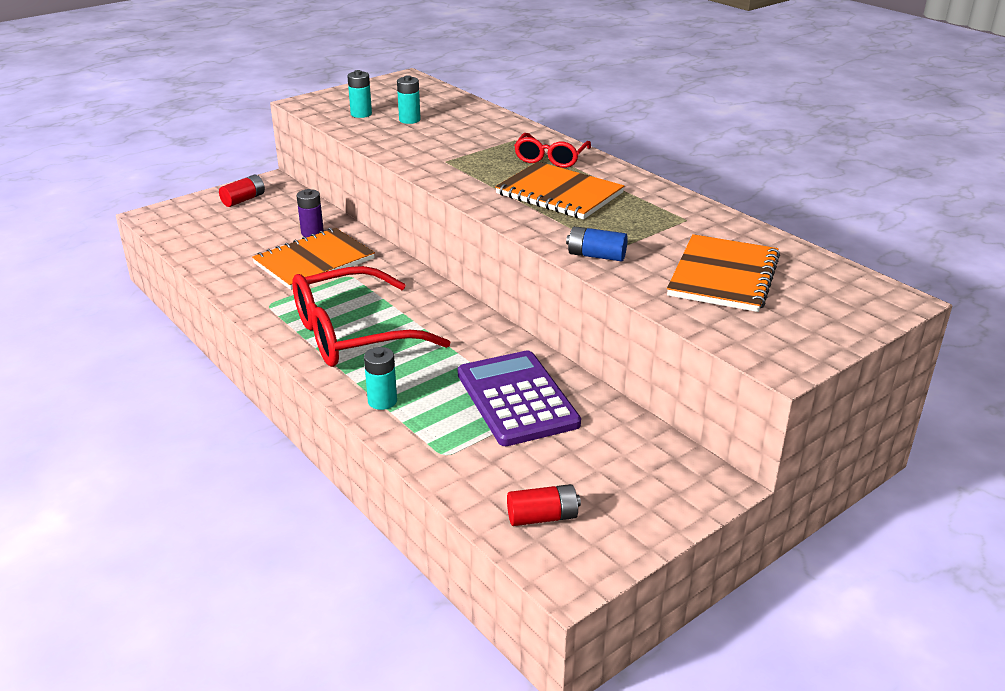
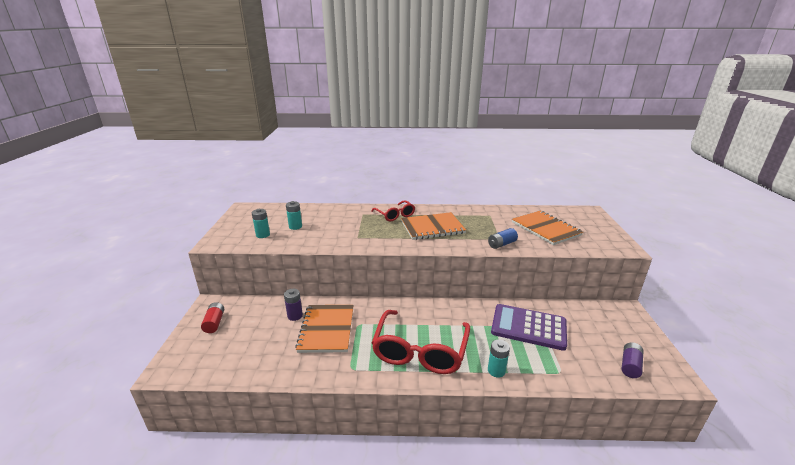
camera: 50 degrees left, 5 degrees down
red battery [507,484,581,526] -> purple battery [622,342,643,378]

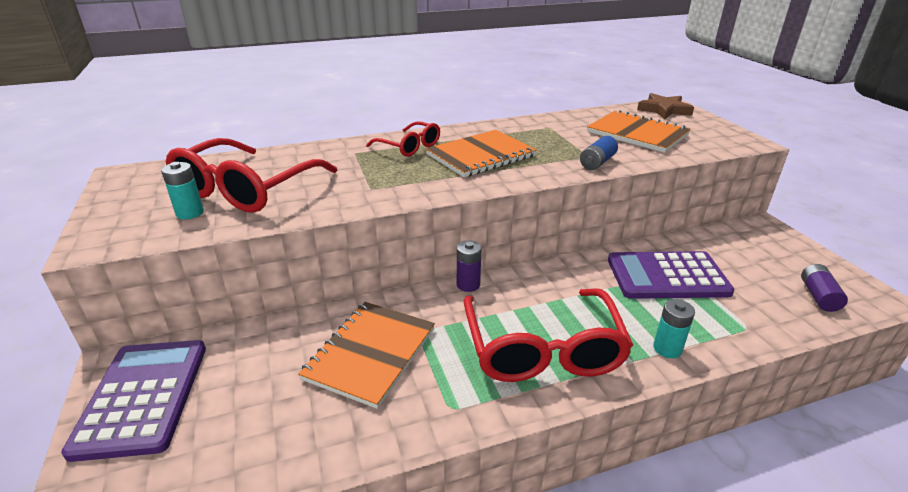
camera: 20 degrees left, 5 degrees up
red battery [201,302,224,333] -> purple calculator [61,340,206,462]
purple battery [284,289,303,321] -> purple battery moved to [457,240,482,292]
turquoise battery [286,201,302,230] -> red glasses [166,138,337,213]
orange notebook [295,305,354,353] -> orange notebook turned 45 degrees clockwise [298,302,435,409]
none -> brown star [637,93,694,119]

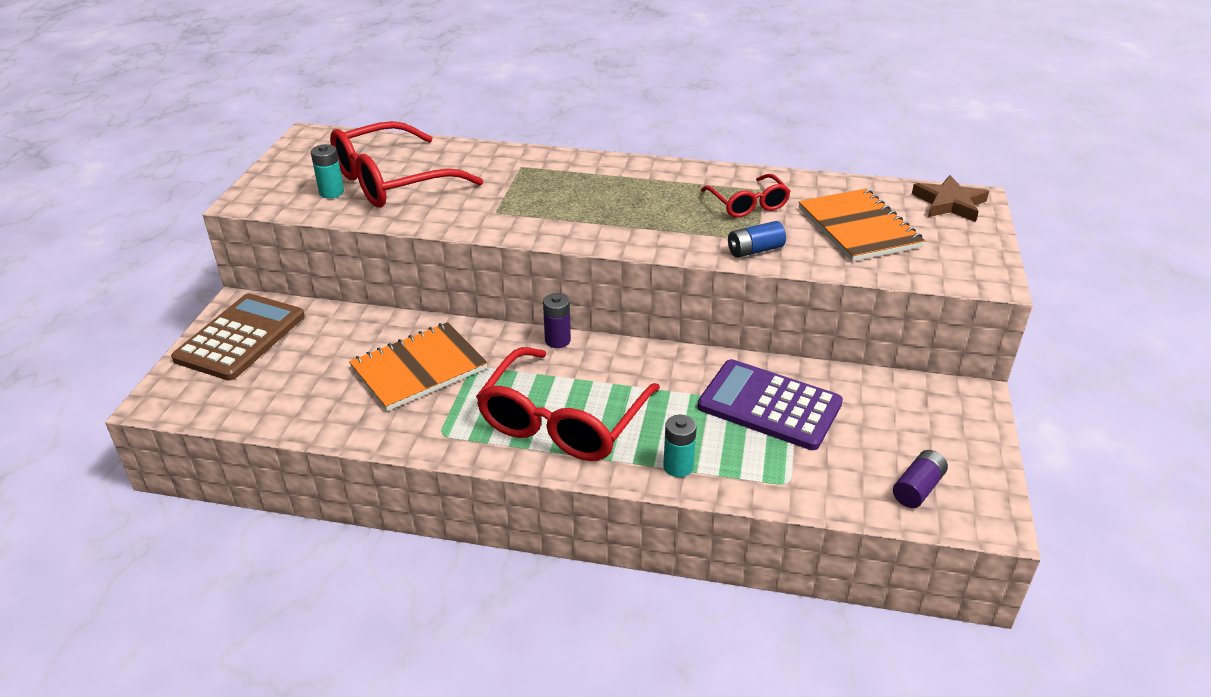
camera: 30 degrees right, 5 degrees up
purple calculator [61,340,206,462] -> brown calculator [171,293,305,380]
red glasses [366,121,440,157] -> red glasses moved to [701,174,791,218]
orange notebook [426,130,537,177] -> none

